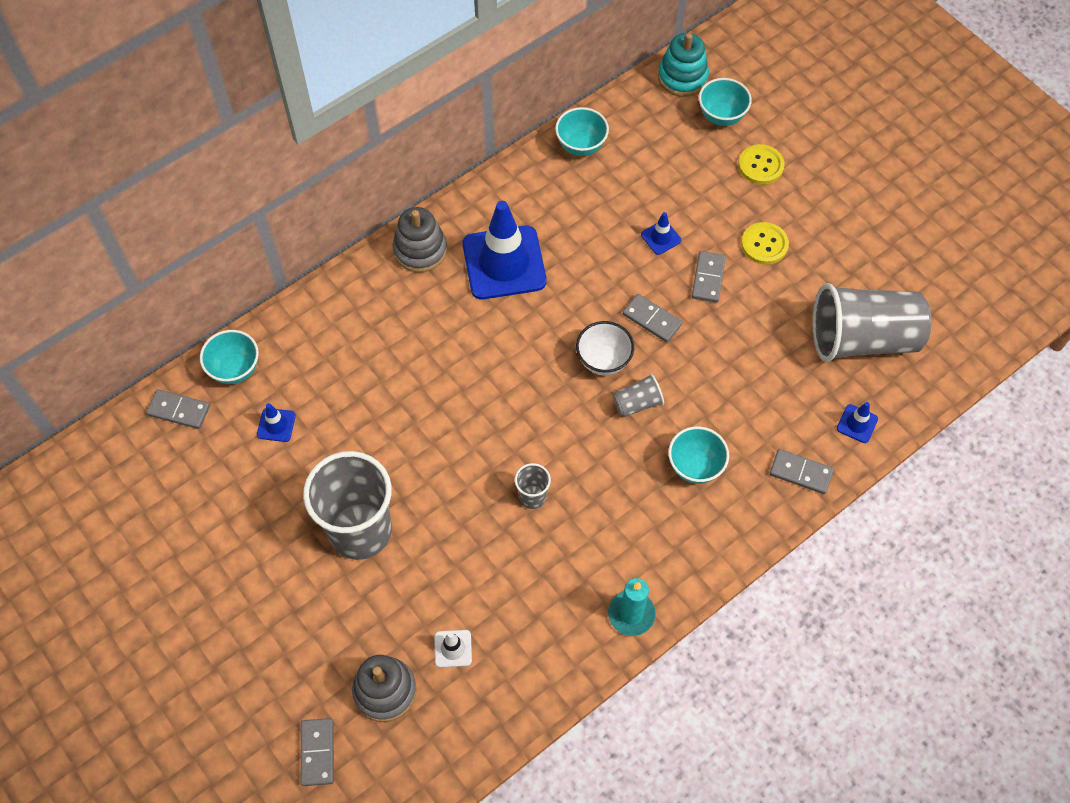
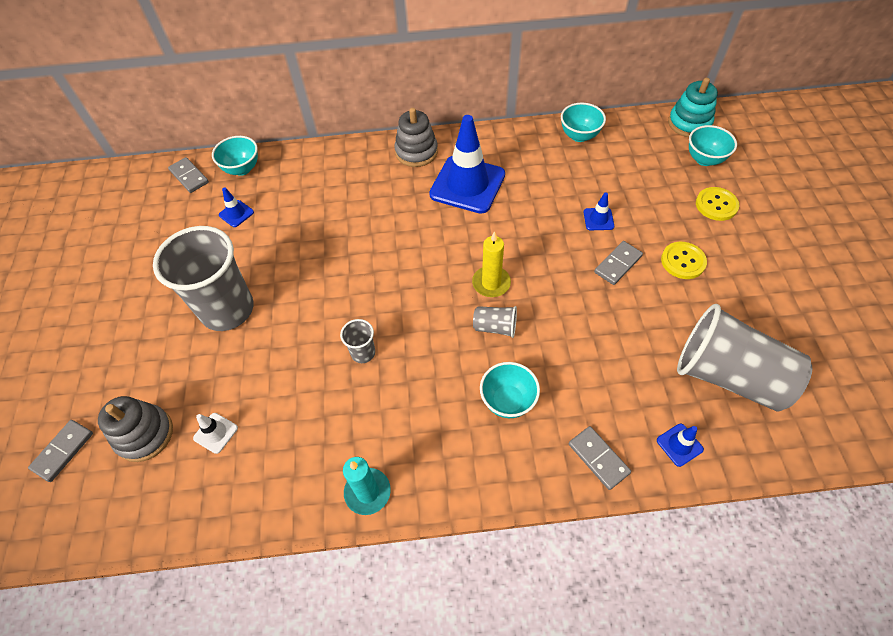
camera: 35 degrees right, 5 degrees down
white bowl [576,321,634,375] -> yellow candle [472,231,511,297]
grey domino [623,294,683,342] -> none

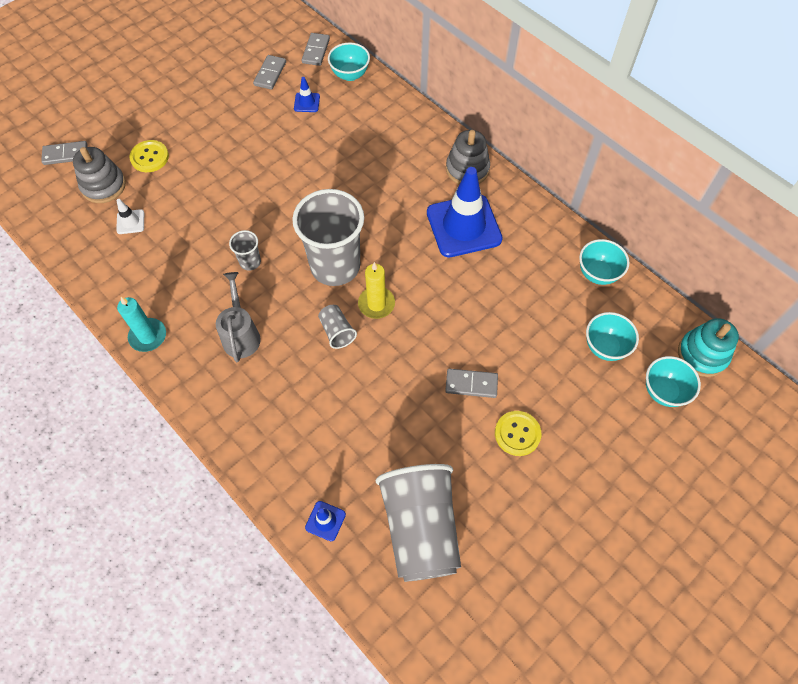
camera: 50 degrees right, 5 degrees up
grey cup [153,226,254,331] -> grey cup moved to [292,189,364,286]
turquoise bowl [480,362,540,418] -> turquoise bowl moved to [586,312,639,361]
grey domino [569,426,631,490] -> grey domino moved to [253,55,286,90]
blue traffic cone [584,192,614,230] -> none
yellow button [696,187,739,221] -> yellow button moved to [129,140,169,172]
none -> grey watering can [216,272,261,362]

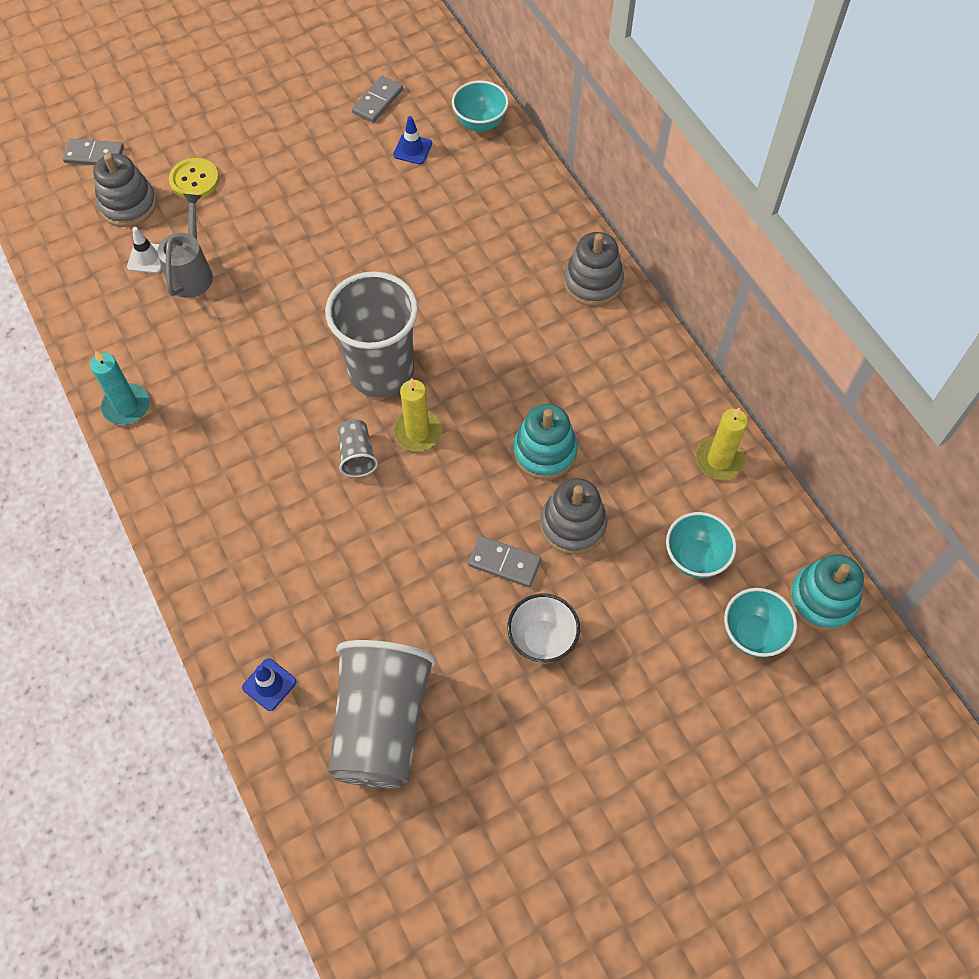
camera: 15 degrees right, 0 degrees up
grey watering can [216,272,261,362] -> grey watering can moved to [158,194,213,298]
grey cup [229,230,261,271] -> none
grey domino [302,33,330,66] -> none
blue traffic cone [427,167,503,257] -> none
yellow button [495,411,541,456] -> white bowl [507,594,580,663]
turquoise bowl [579,239,629,285] -> yellow candle [695,407,748,480]
none -> turquoise stacking toy [513,404,578,480]
none -> grey stacking toy [540,478,607,555]

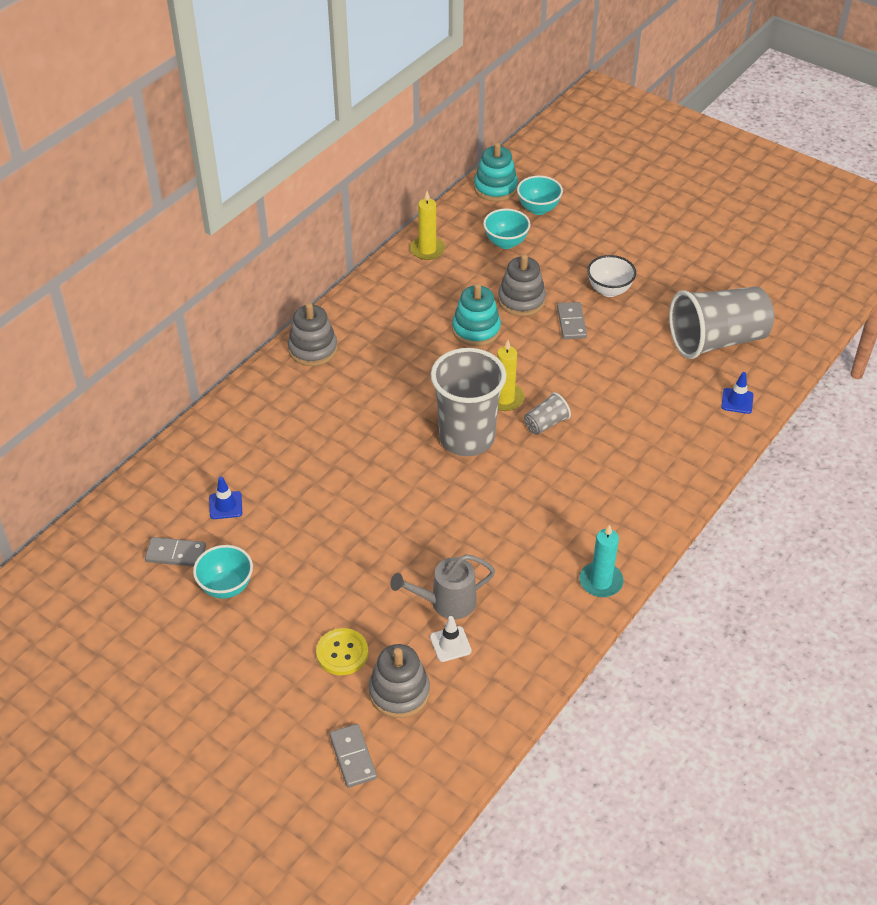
camera: 115 degrees left, 15 degrees down
turquoise bowl [452,80,509,132] -> turquoise bowl moved to [193,545,253,599]

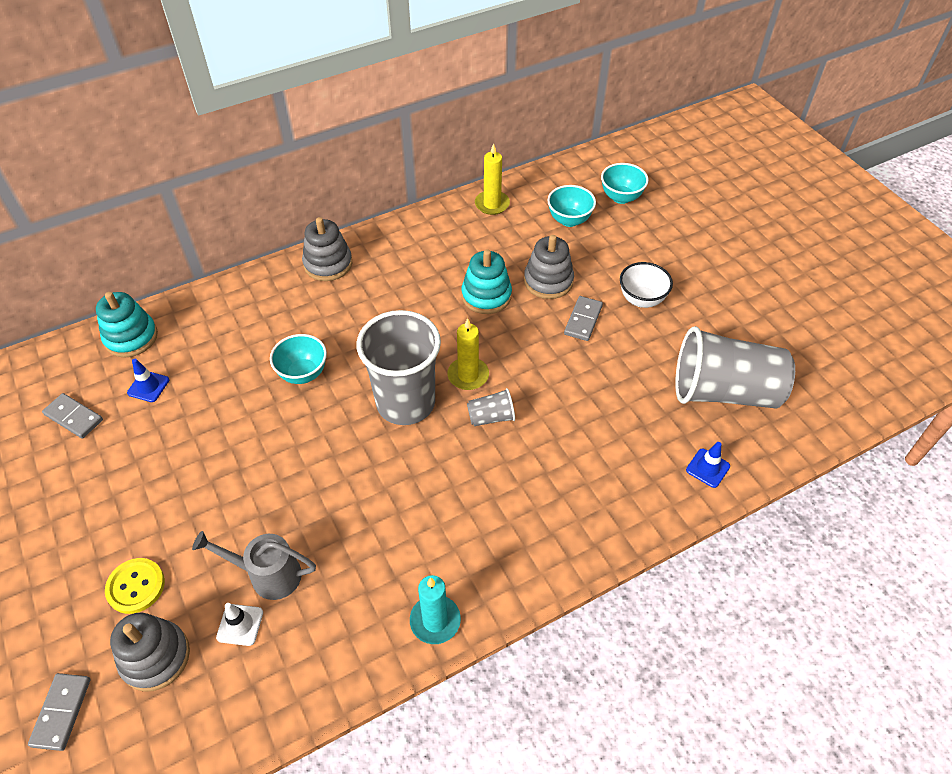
camera: 25 degrees right, 5 degrees up
turquoise bowl [193,545,253,599] -> turquoise bowl moved to [270,334,327,384]
turquoise stacking toy [474,142,518,202] -> turquoise stacking toy moved to [96,292,158,357]

